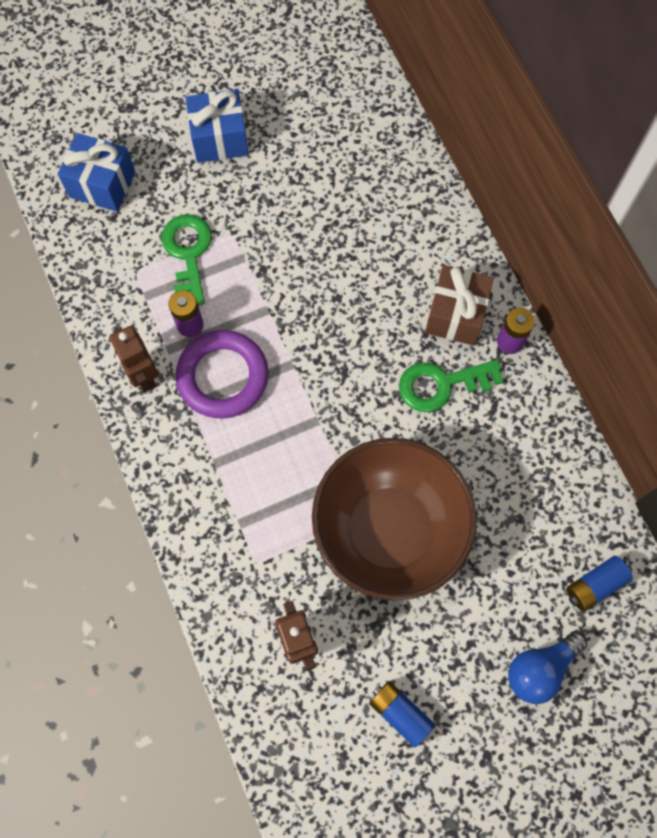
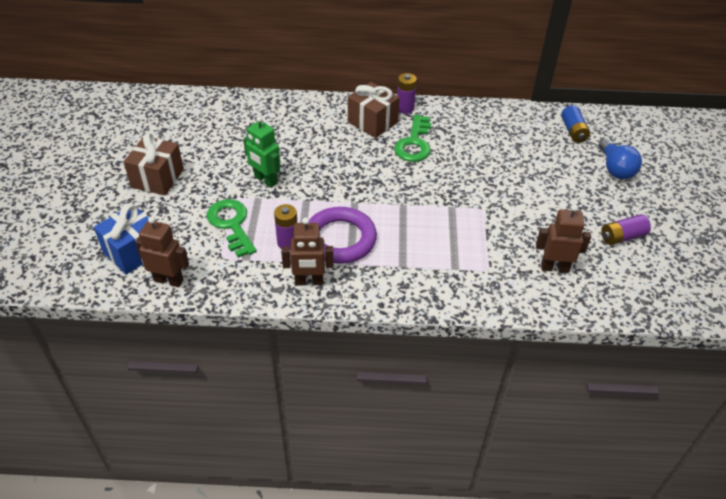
camera: 65 degrees left, 25 degrees down
green key [161,214,212,305] -> green key turned 45 degrees clockwise [207,199,257,258]
blue gift [186,89,249,163] -> brown gift [124,133,184,195]
brown bowl [312,438,477,601] -> none
blue battery [369,681,435,747] -> purple battery [601,214,651,245]
none -> brown robot [136,217,189,287]
none -> green robot [243,116,281,188]

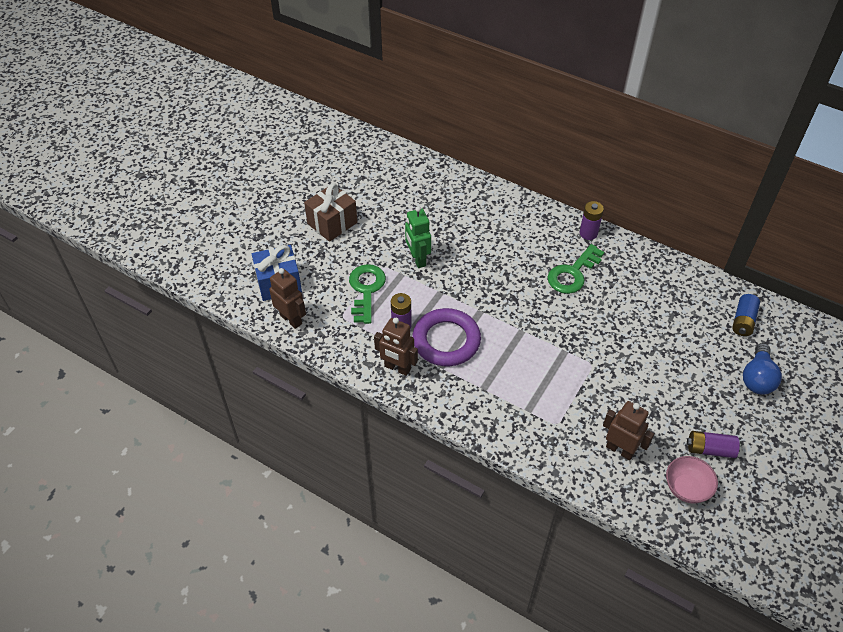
camera: 30 degrees right, 5 degrees up
brown gift [348,82,400,138] -> none
none -> pink bowl [666,456,718,504]

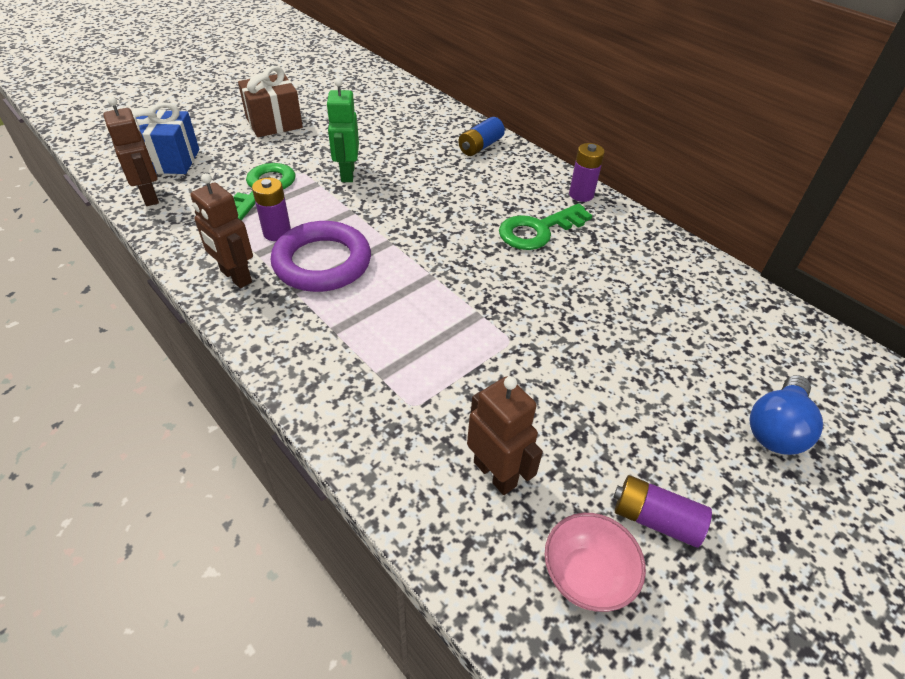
camera: 15 degrees right, 5 degrees down
blue battery [732,294,760,336] -> blue battery moved to [458,117,505,156]

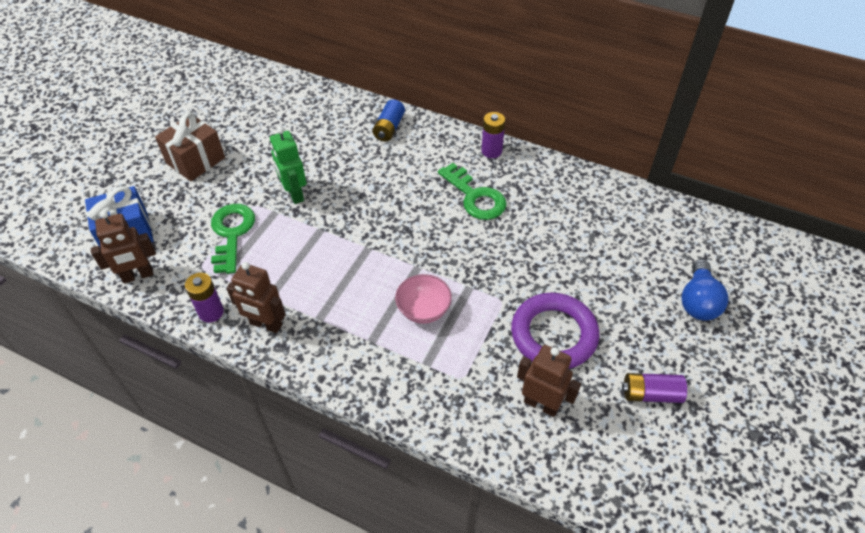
camera: 20 degrees left, 5 degrees up
brown robot [103,97,159,206] -> brown robot turned 120 degrees clockwise [91,211,156,283]
purple battery [252,178,291,241] -> purple battery moved to [185,273,224,323]
purple ring [270,221,371,292] -> purple ring moved to [511,293,599,369]
green key [499,203,593,250] -> green key turned 75 degrees counterclockwise [438,163,507,220]
pink bowl [545,513,646,612] -> pink bowl moved to [395,274,452,324]

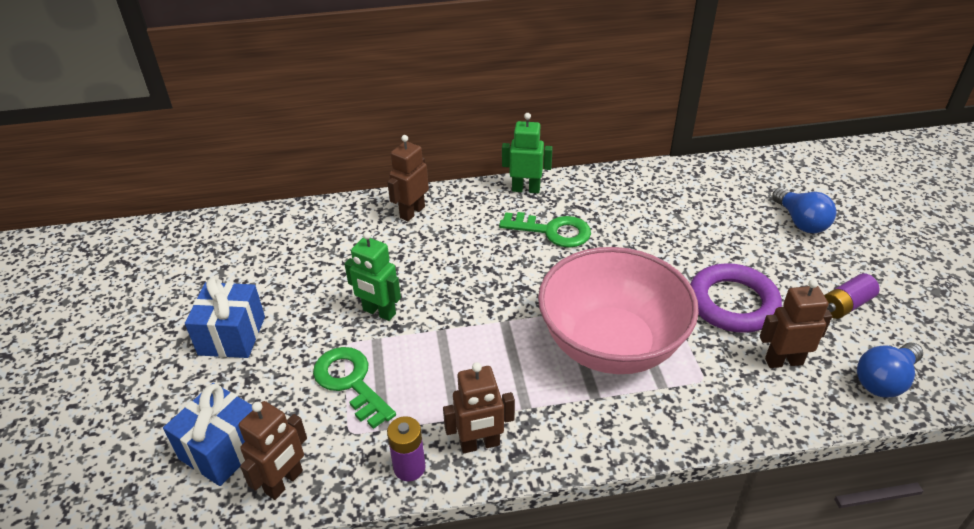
camera: 35 degrees left, 10 degrees down
brown gift [155,112,225,181] -> blue gift [185,277,265,358]
blue battery [372,99,405,141] -> brown robot [387,135,429,221]
pink bowl [395,274,452,324] -> pink bowl [538,247,699,374], size x2.44
purple battery [481,112,505,158] -> green robot [502,113,553,193]
none -> blue light bulb [857,342,923,398]

